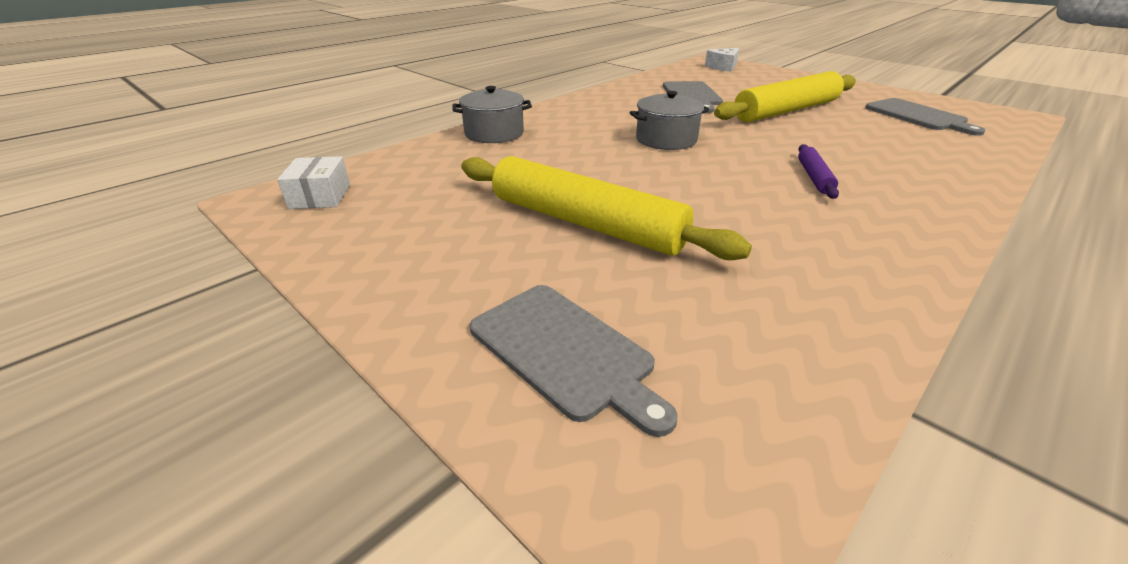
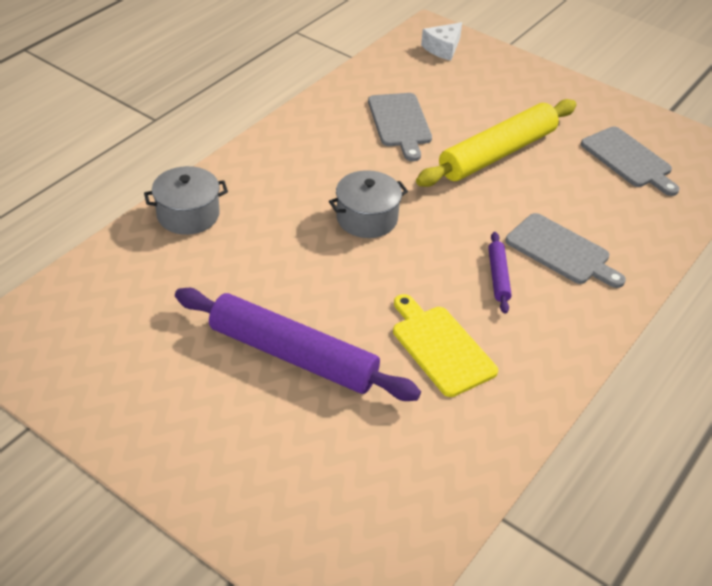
camera: 10 degrees left, 10 degrees up
white box [277,156,350,209] -> none
yellow rolling pin [461,156,752,260] -> purple rolling pin [175,288,421,401]
grey cutting board [470,285,678,437] -> grey cutting board moved to [505,213,626,288]
none -> yellow cutting board [393,294,498,397]

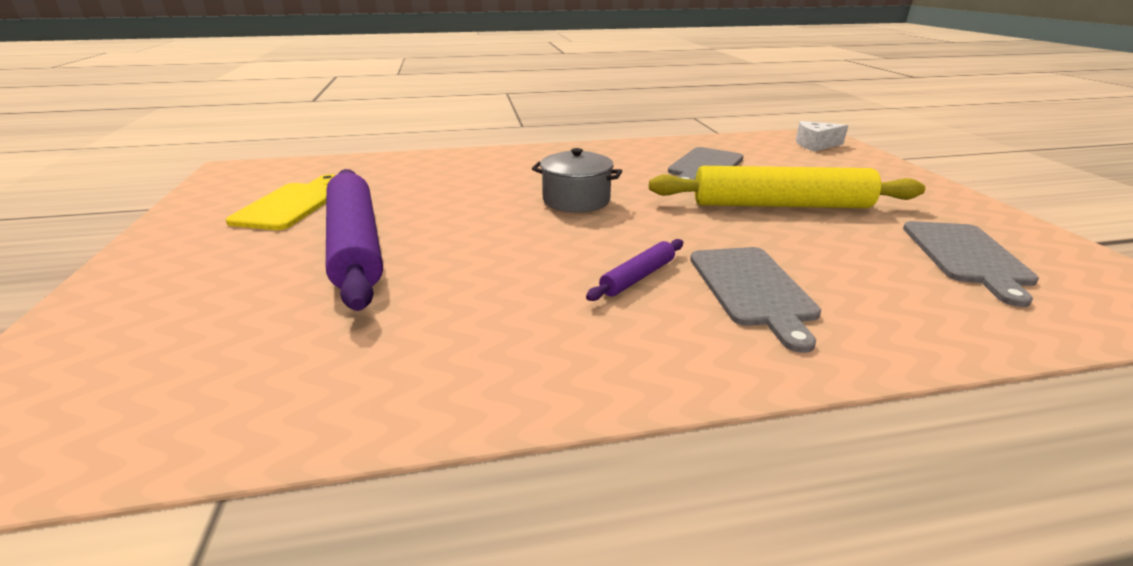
camera: 45 degrees right, 15 degrees down
grey pot [144,166,228,235] -> none
yellow cutting board [393,294,498,397] -> yellow cutting board moved to [226,174,336,230]

